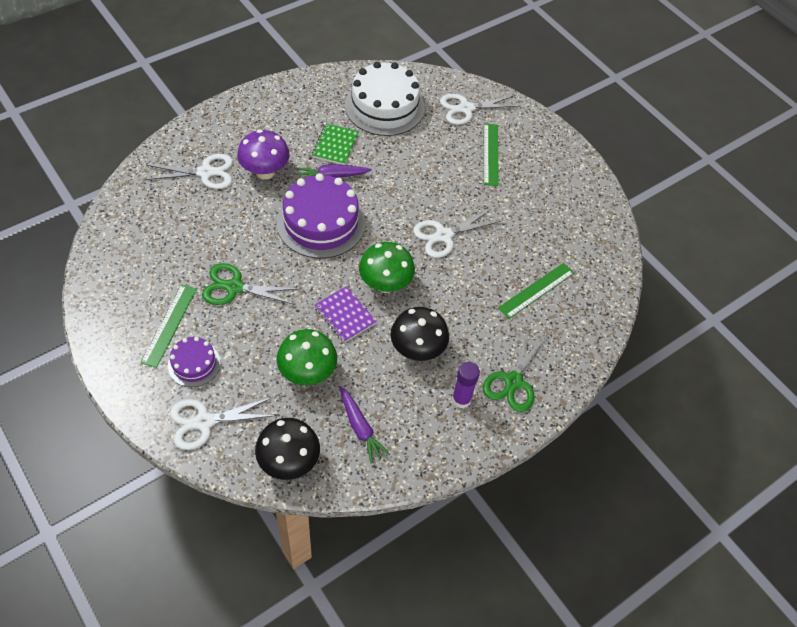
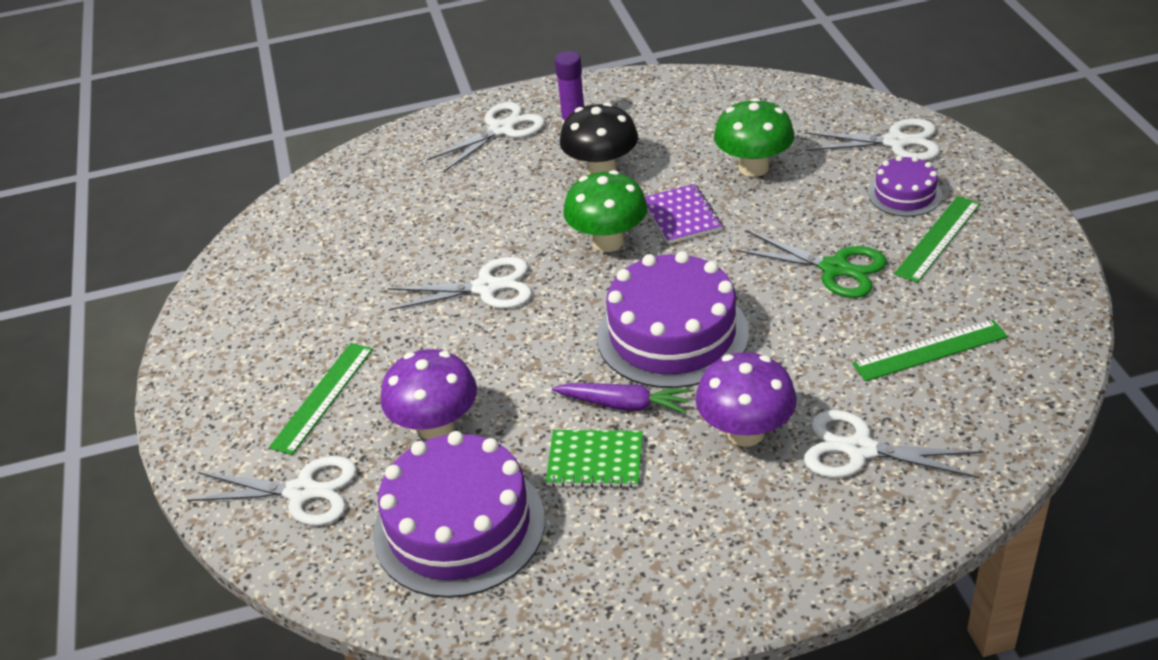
camera: 150 degrees left, 15 degrees down
black mushroom [255,418,320,480] -> none
green notebook [312,124,359,165] -> green notebook turned 60 degrees clockwise [546,430,643,488]
purple carrot [339,386,390,464] -> none
white cake [345,62,425,136] -> purple cake [373,431,545,598]
green scissors [483,328,548,412] -> white scissors [427,102,545,172]
green ruler [498,263,574,319] -> green ruler moved to [852,320,1008,381]
none -> purple mushroom [380,349,477,440]

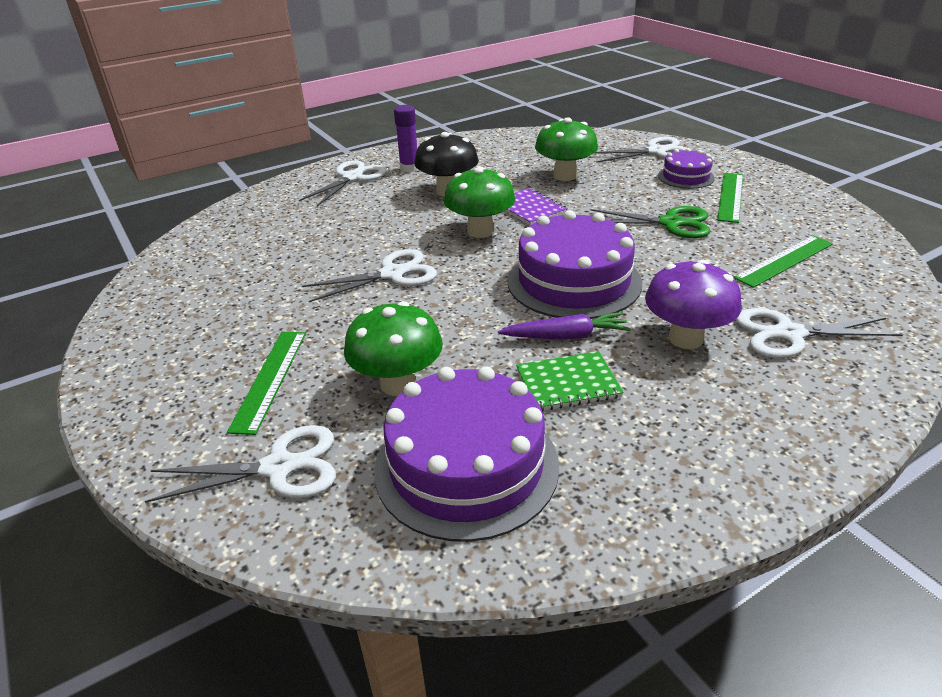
camera: 20 degrees left, 5 degrees down
purple mushroom [380,349,477,440] -> green mushroom [344,301,443,396]

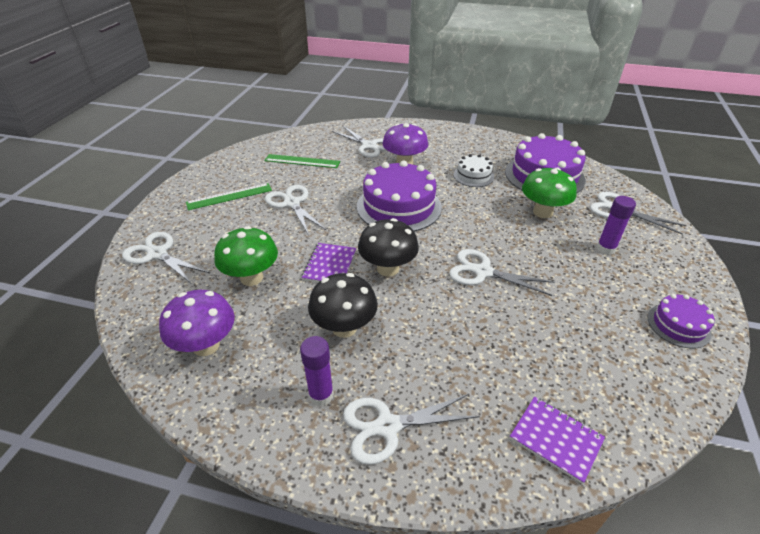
camera: 135 degrees left, 5 degrees up
green ruler [227,332,306,435] -> purple glue stick [596,196,636,255]
green mushroom [444,167,515,238] -> black mushroom [358,218,419,277]
purple carrot [498,312,631,340] -> none
green notebook [516,351,624,412] -> white cake [453,154,494,187]
green scissors [590,206,710,238] -> white scissors [265,185,326,234]
purple cake [658,148,715,189] -> purple cake moved to [648,294,715,349]
none -> purple mushroom [159,290,235,356]
none -> purple notebook [510,397,605,484]

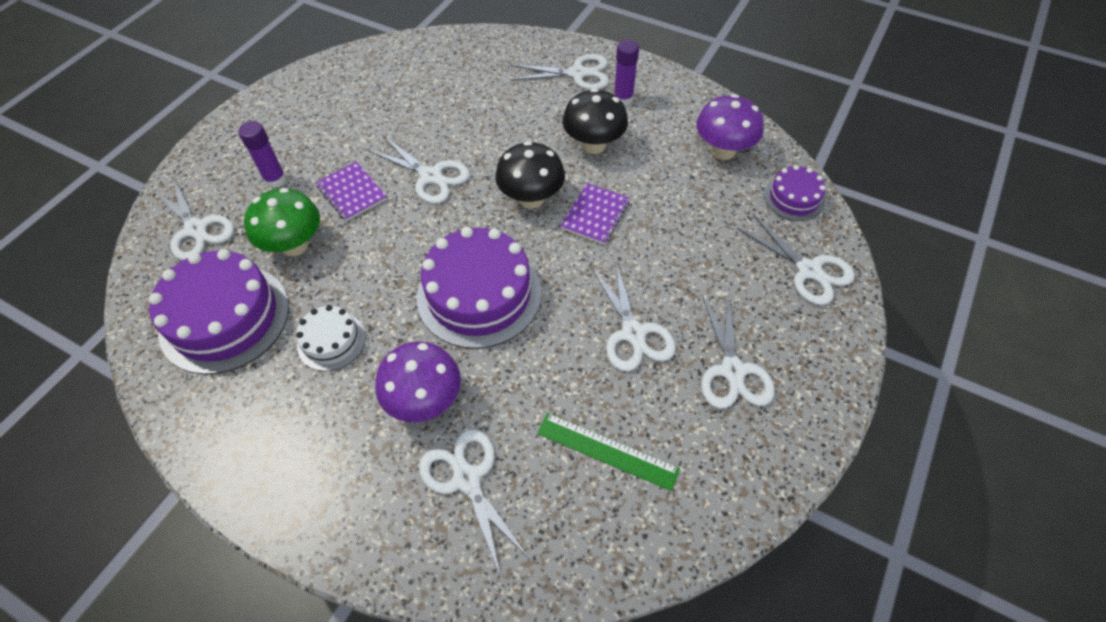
camera: 165 degrees left, 15 degrees up
green ruler [186,183,272,210] -> white scissors [701,292,775,409]
green mushroom [214,226,278,286] -> none
purple notebook [510,397,605,484] -> purple notebook moved to [315,162,387,221]
purple cake [648,294,715,349] -> purple cake moved to [764,165,825,221]

